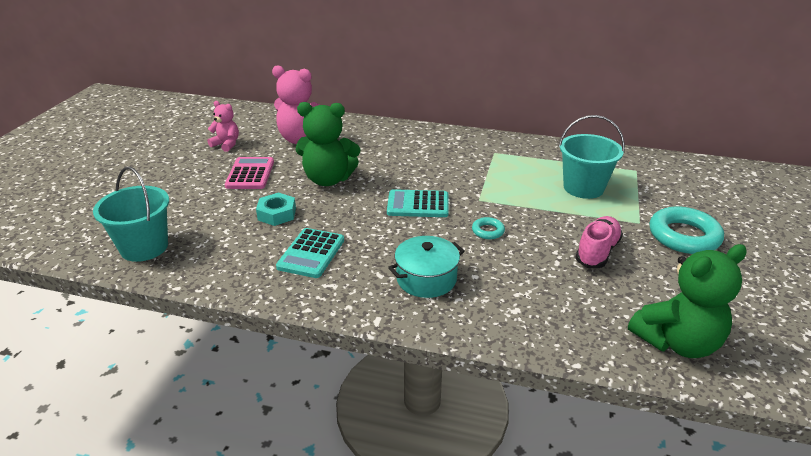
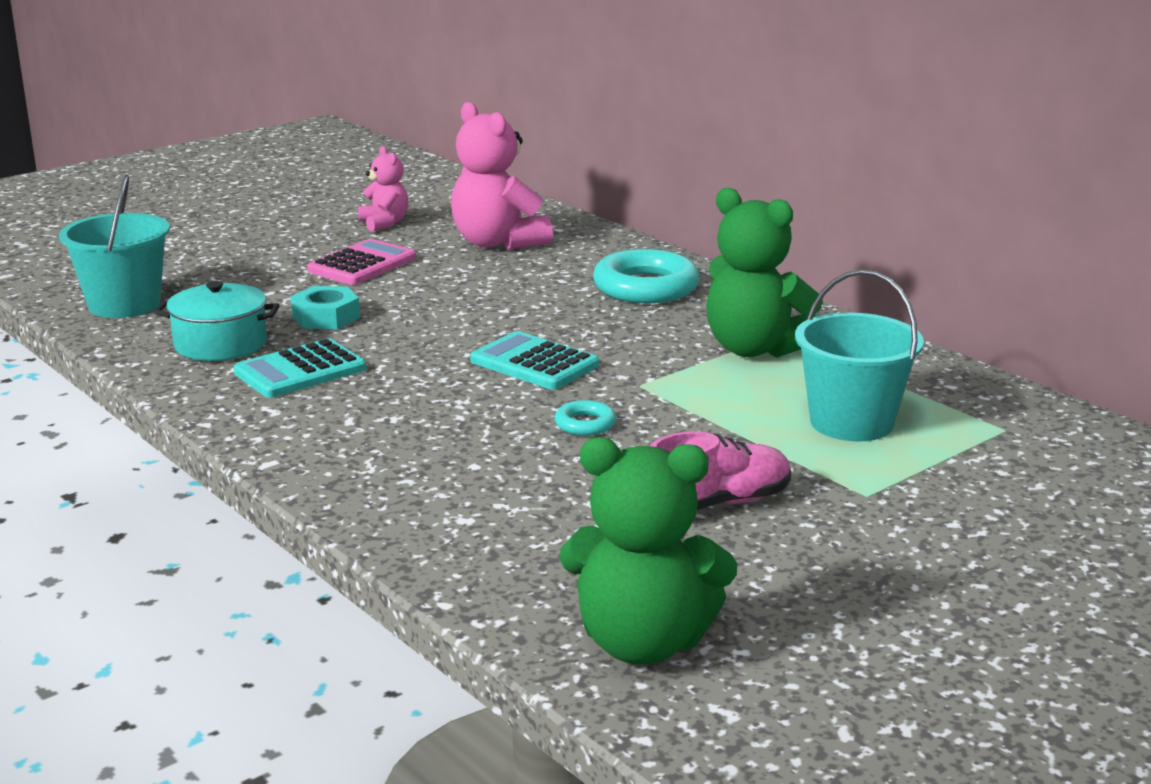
camera: 35 degrees right, 10 degrees down
green teddy bear [296,102,360,186] -> green teddy bear moved to [706,187,823,357]
turquoise pot [388,236,465,298] -> turquoise pot moved to [154,281,280,361]
turquoise ring [649,207,724,254] -> turquoise ring moved to [593,249,699,303]

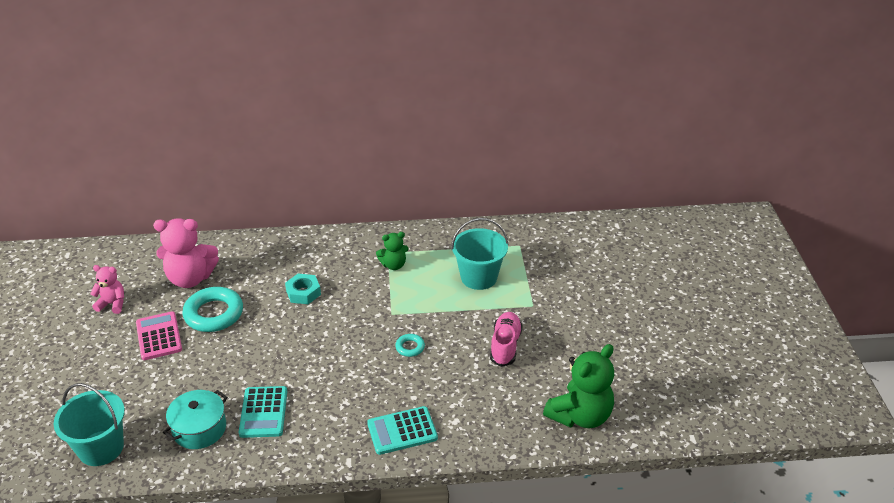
camera: 55 degrees left, 15 degrees up
turquoise nut [290,286,360,329] -> turquoise nut moved to [285,274,321,304]
turquoise calculator [470,331,599,389] -> turquoise calculator moved to [367,406,438,455]
turquoise ring [593,249,699,303] -> turquoise ring moved to [182,287,243,332]
green teddy bear [706,187,823,357] -> green teddy bear [376,232,409,270], size x0.56

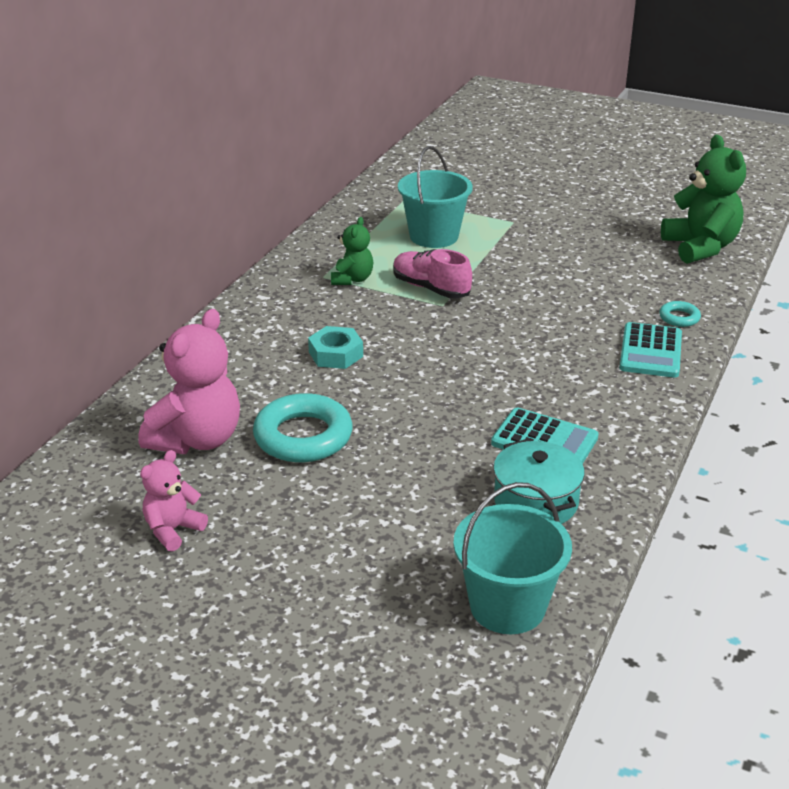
camera: 60 degrees left, 5 degrees down
pink calculator [136,311,182,360] -> none
turquoise ring [395,334,425,357] -> turquoise ring moved to [659,301,701,327]
pink shoe [490,312,523,367] -> pink shoe moved to [393,249,472,298]

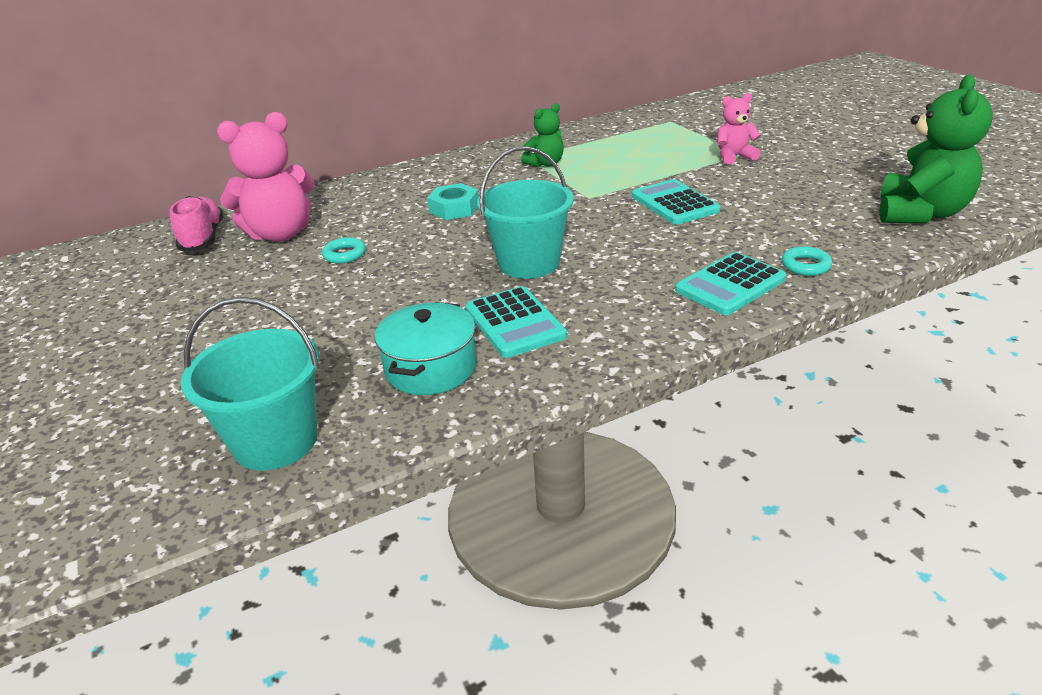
camera: 40 degrees right, 0 degrees up
pink teddy bear [140,450,208,551] -> pink teddy bear moved to [718,93,761,165]
turquoise ring [253,393,353,462] -> turquoise ring [322,237,366,264], size x0.48
pink shoe [393,249,472,298] -> pink shoe moved to [169,196,224,252]
turquoise bucket [398,146,473,248] -> turquoise bucket moved to [477,146,574,279]
none -> turquoise calculator [632,179,720,225]

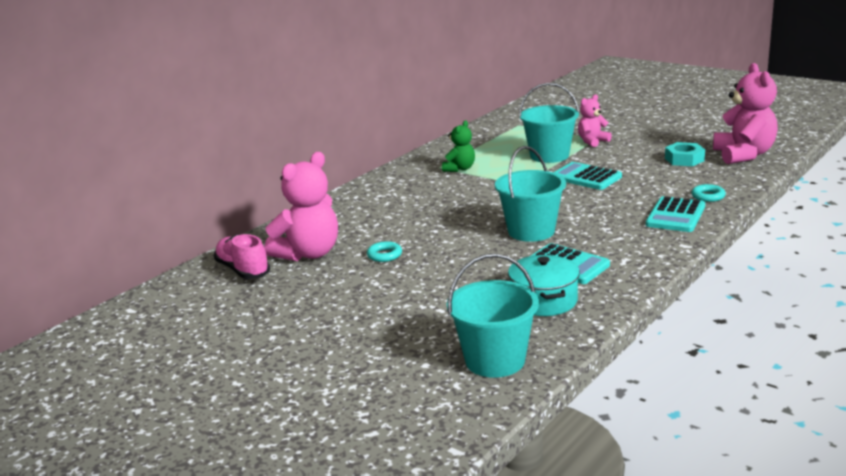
camera: 25 degrees left, 10 degrees down
turquoise nut [427,183,479,220] -> turquoise nut moved to [665,142,705,166]
green teddy bear [879,75,993,224] -> pink teddy bear [713,63,778,164]
none -> turquoise bucket [519,83,579,163]

